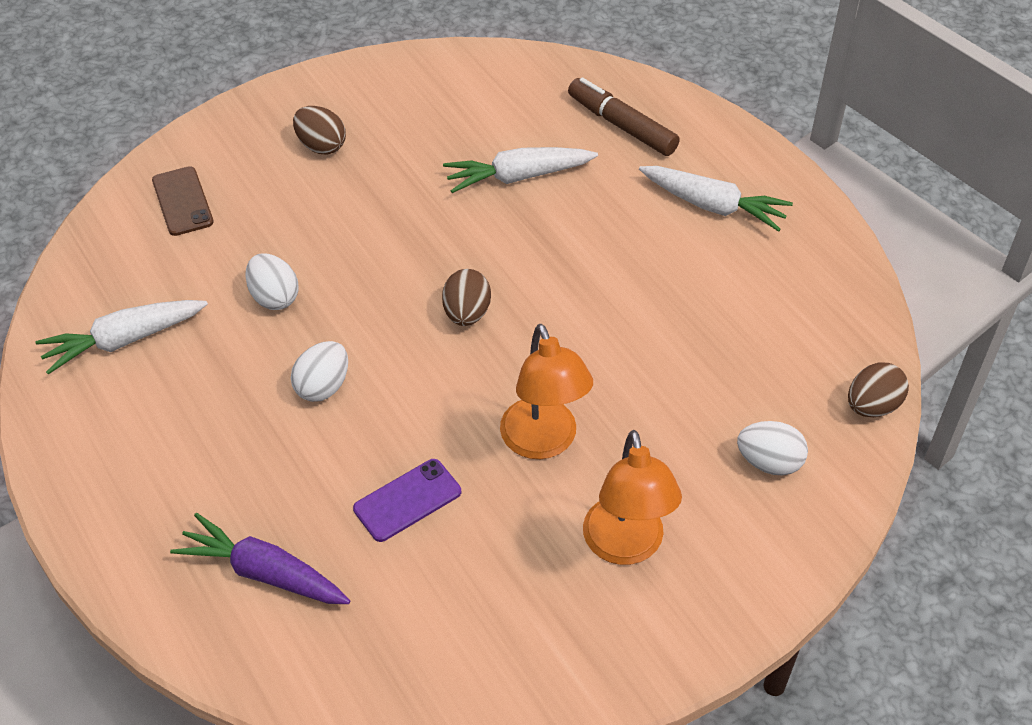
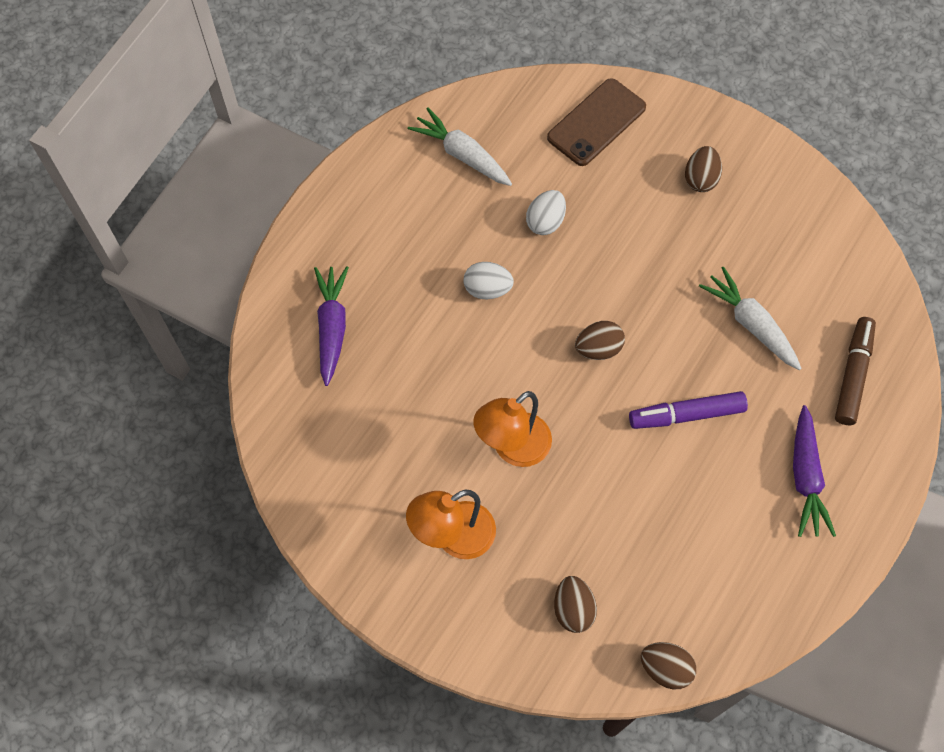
camera: 65 degrees right, 15 degrees up
brown phone [152,166,214,236] -> brown phone [547,78,646,166], size x1.50
purple phone [353,459,461,542] -> none
white carrot [639,166,793,232] -> purple carrot [793,405,836,537]
white egg [737,421,808,476] -> brown egg [554,576,597,633]
none -> purple marker [629,391,748,429]

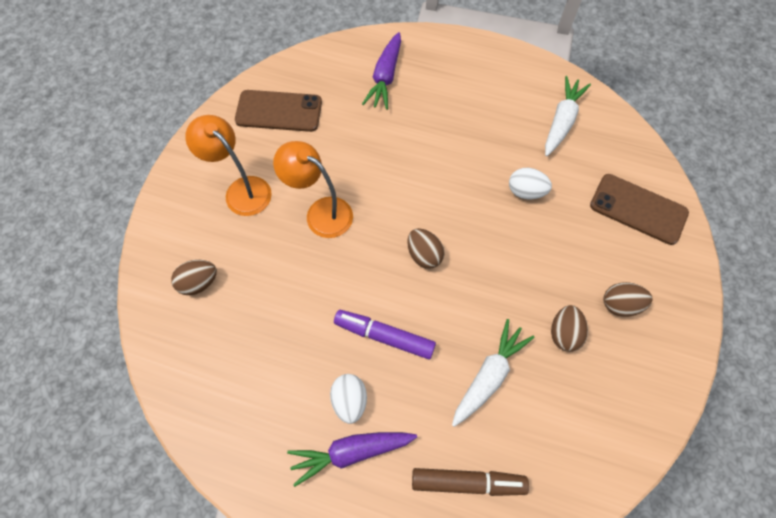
camera: 75 degrees right, 0 degrees up
purple carrot [314,266,349,386] -> purple carrot turned 120 degrees clockwise [362,32,401,110]
white egg [464,262,514,299] -> white egg moved to [330,374,367,424]
purple marker [629,391,748,429] -> purple marker turned 45 degrees counterclockwise [334,310,436,359]
brown egg [641,642,696,690] -> brown egg moved to [551,305,588,352]
none -> brown phone [235,90,322,132]

